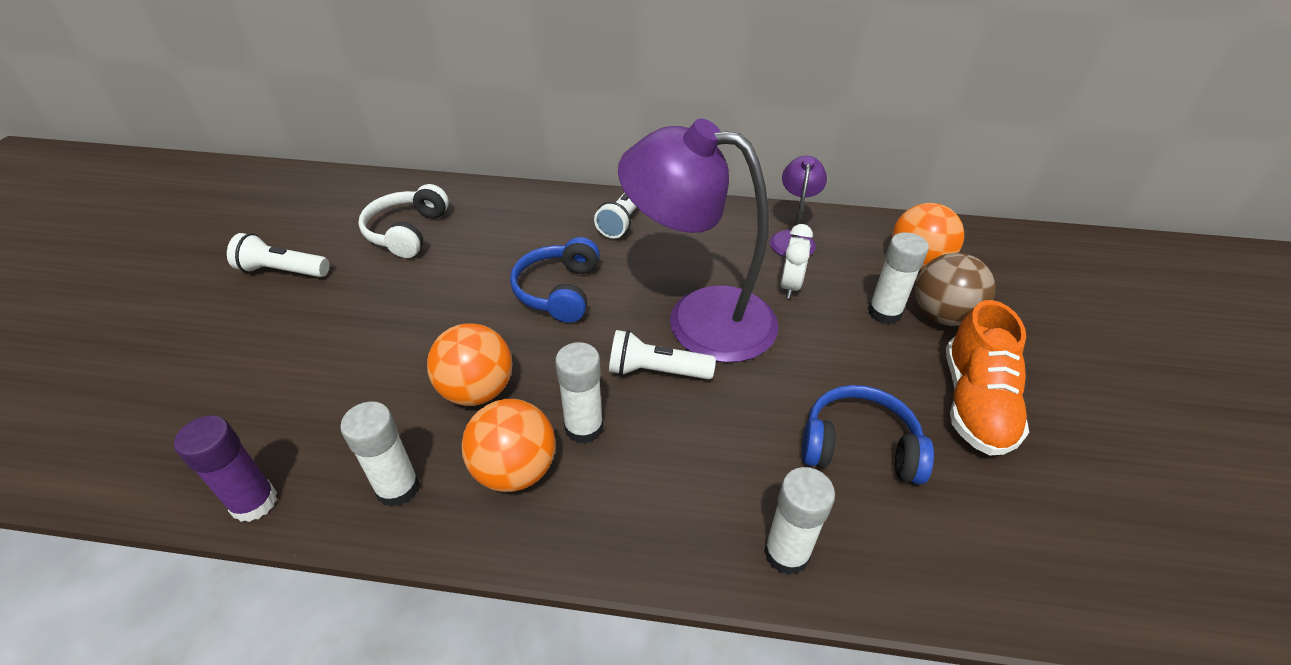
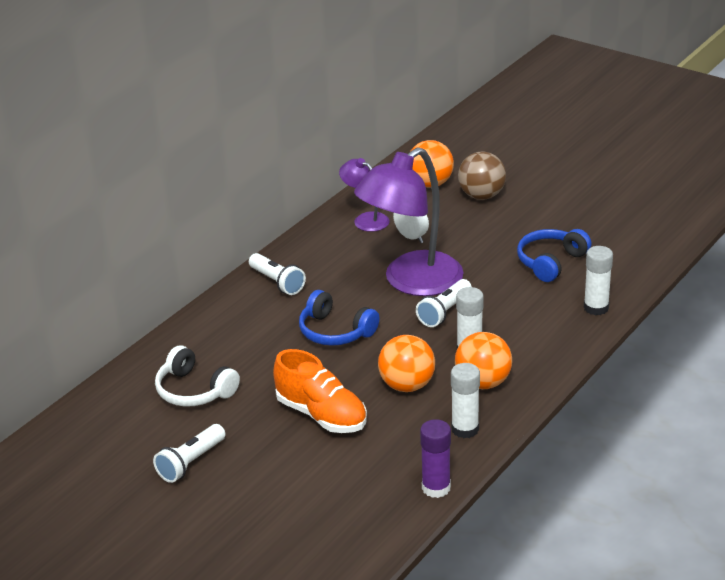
camera: 60 degrees left, 10 degrees down
white glue stick [868,232,929,324] -> none
orange shoe [946,300,1029,456] -> orange shoe moved to [273,349,367,433]

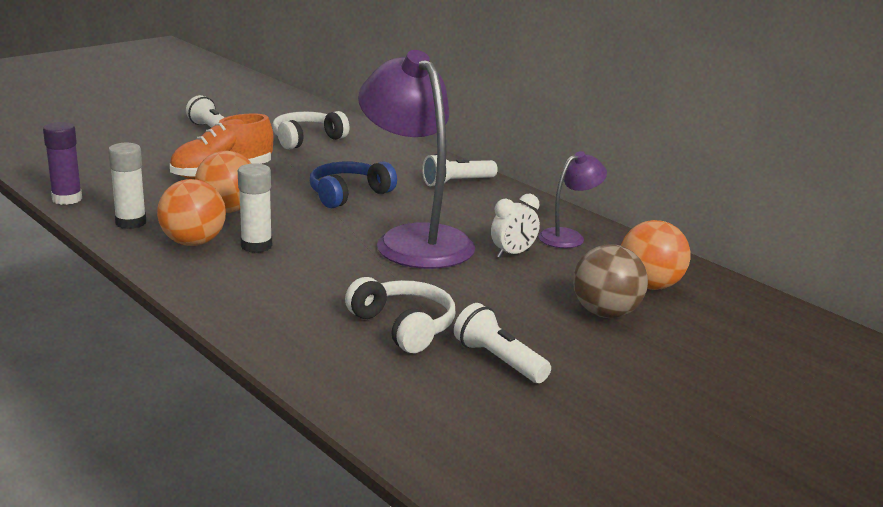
camera: 100 degrees right, 10 degrees down
white flashlight [416,279,472,327] -> white flashlight moved to [454,303,551,383]
blue headphones [517,229,592,282] -> white headphones [345,277,455,353]
white glue stick [584,246,613,315] -> none

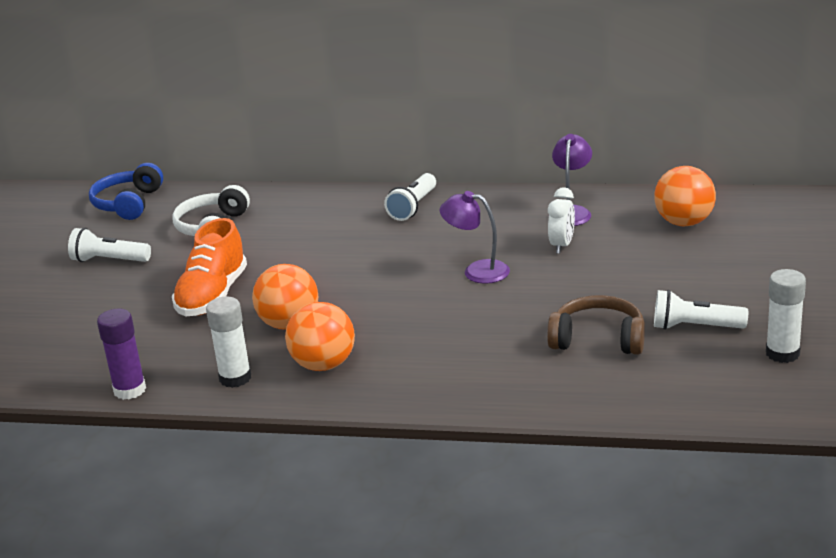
camera: 35 degrees left, 5 degrees up
white glue stick [238,163,272,253] -> white glue stick moved to [766,269,806,363]
blue headphones [310,161,397,208] -> blue headphones moved to [89,163,163,220]
white headphones [345,277,455,353] -> brown headphones [547,295,645,355]
purple lamp [358,50,475,269] -> purple lamp [440,191,510,284], size x0.48
brown ball [573,244,648,318] -> none

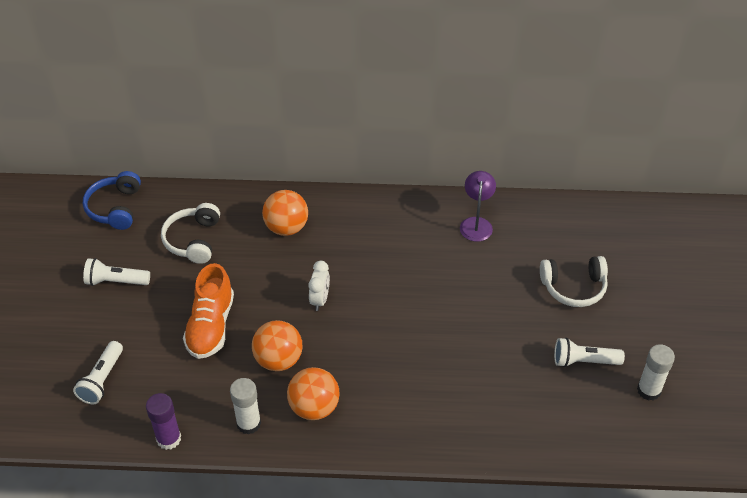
camera: 10 degrees left, 20 degrees up
white flashlight [384,173,436,221] -> white flashlight moved to [73,341,123,404]
purple lamp [440,191,510,284] -> none
brown headphones [547,295,645,355] -> none
white clock [548,187,575,254] -> white clock moved to [308,261,330,311]
orange ball [654,166,716,226] -> orange ball moved to [262,190,308,236]
none -> white headphones [540,256,608,307]

